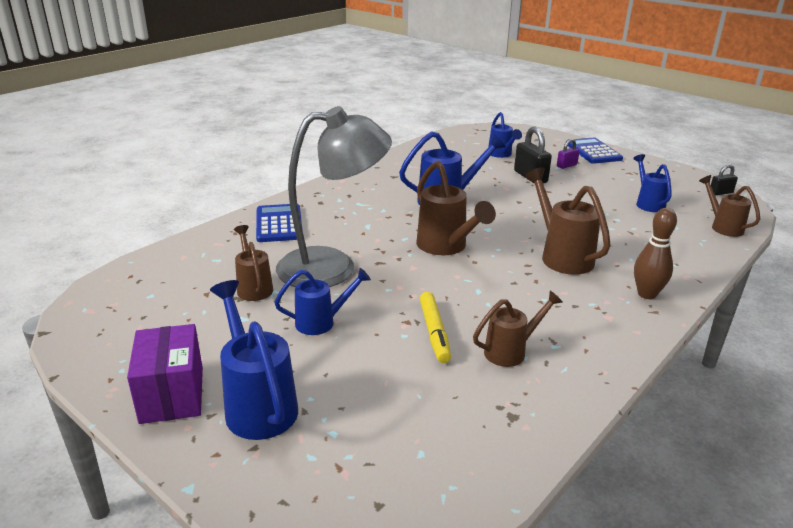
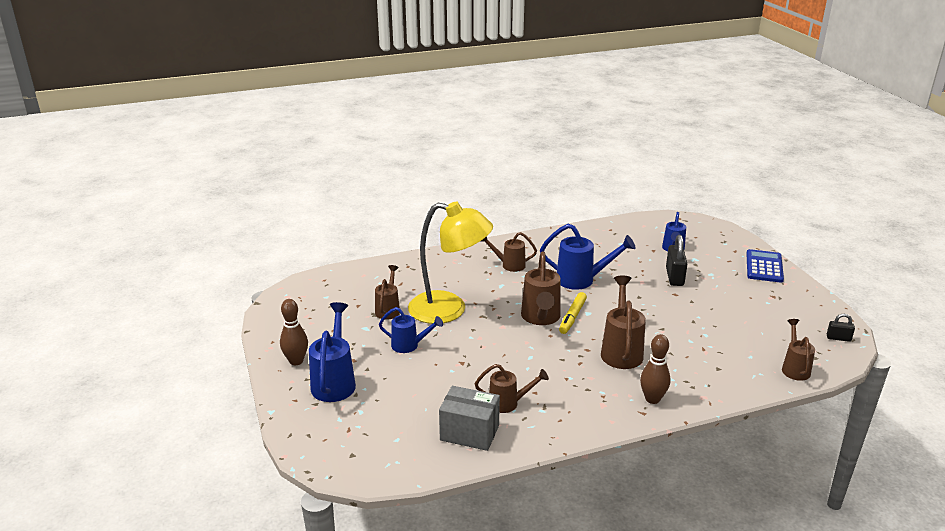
camera: 30 degrees right, 0 degrees up
purple box [127,324,203,424] -> brown bowling pin [280,299,308,365]
blue calculator [256,204,303,242] -> none
grey lamp [276,106,392,287] -> yellow lamp [408,202,493,324]
yellow marker [420,292,451,363] -> yellow marker moved to [559,292,587,334]
purple padlock [557,139,580,169] -> none
blue watering can [633,154,672,212] -> none
none -> grey box [439,386,500,451]
none -> brown watering can [481,232,537,272]

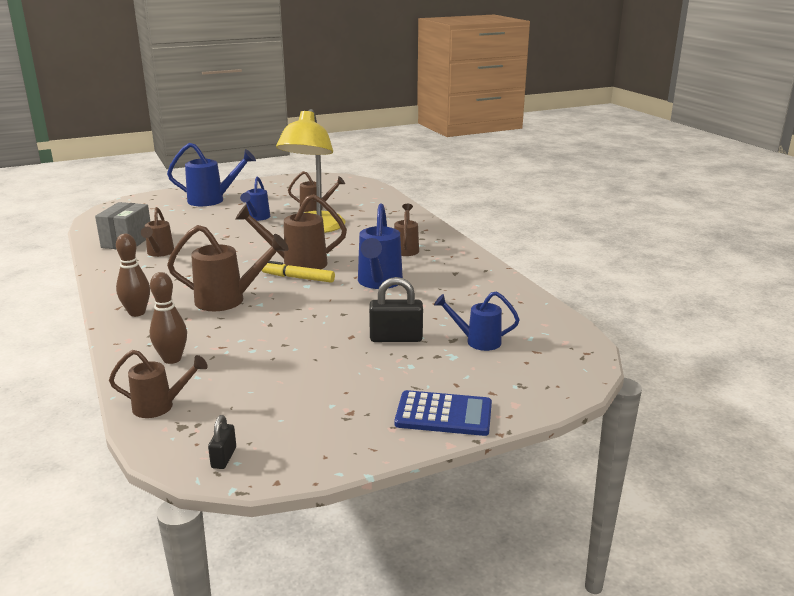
camera: 85 degrees right, 5 degrees down
brown bowling pin [280,299,308,365] -> brown bowling pin moved to [150,272,187,364]

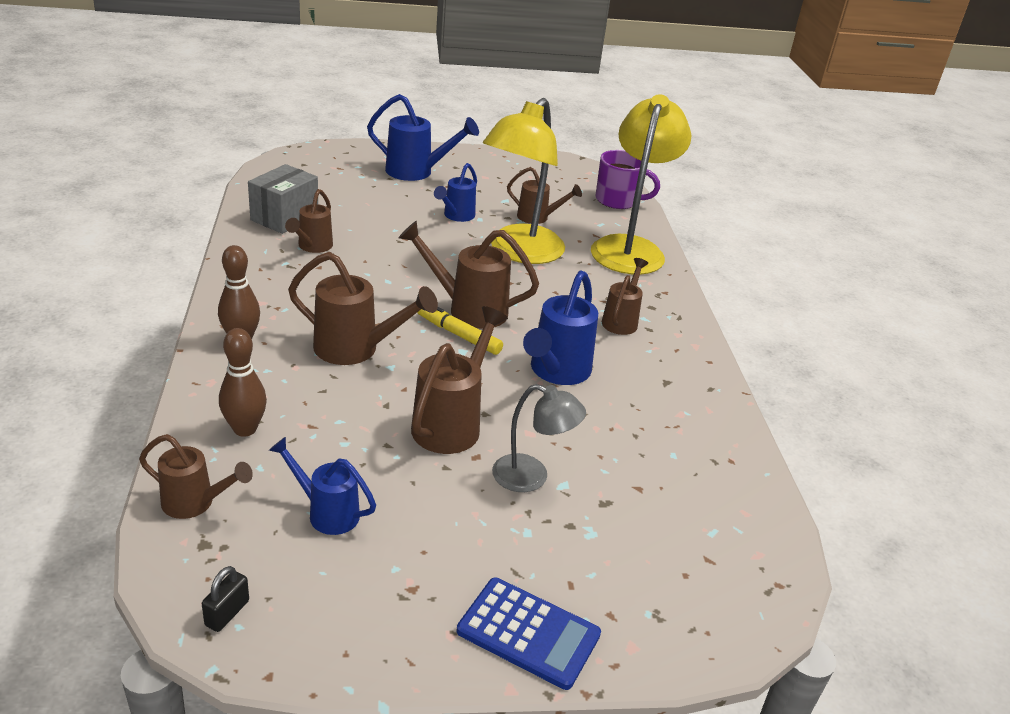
camera: 15 degrees right, 10 degrees up
black padlock [369,277,423,342] -> grey lamp [492,384,586,492]
blue watering can [434,291,520,351] -> blue watering can moved to [269,437,376,535]
none -> brown watering can [411,306,508,454]
none -> yellow lamp [591,94,691,275]
none -> purple mug [595,150,660,209]

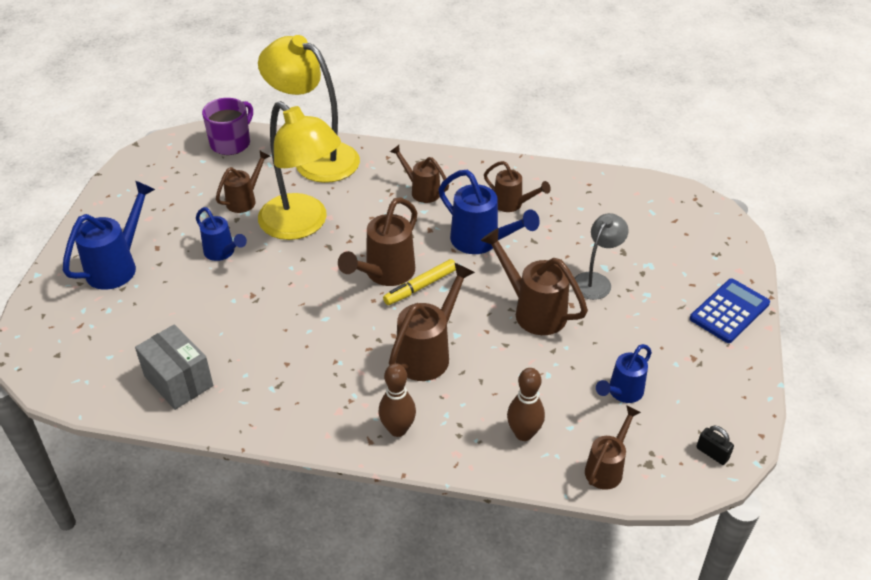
camera: 70 degrees left, 10 degrees up
brown watering can [285,189,333,253] -> brown watering can moved to [484,161,551,212]

